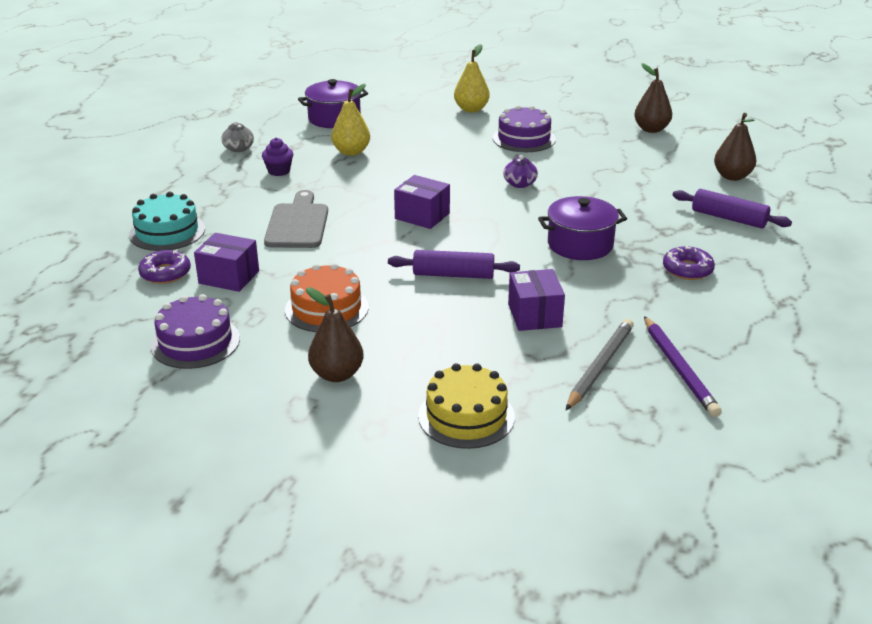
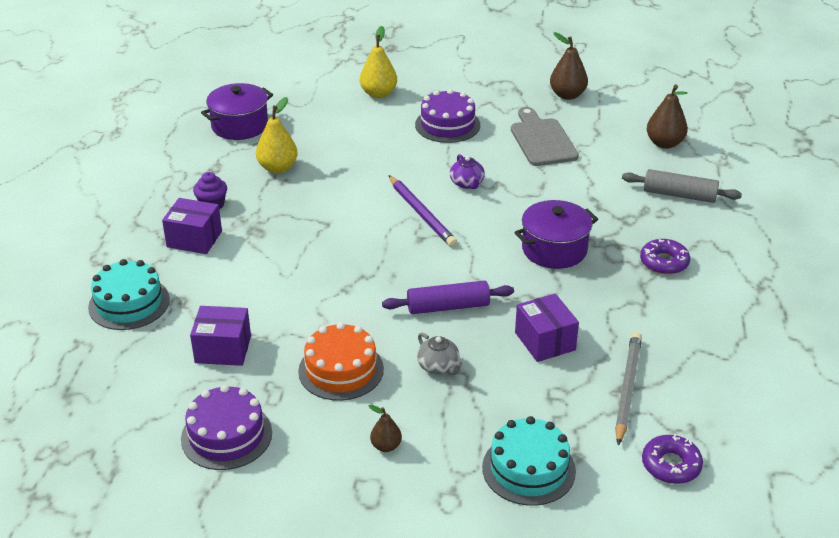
camera: 15 degrees left, 5 degrees up
purple donut [138,250,191,284] -> purple donut moved to [642,434,703,484]
grey teapot [221,121,254,152] -> grey teapot moved to [417,333,463,375]
grey cutting board [264,190,328,248] -> grey cutting board moved to [511,107,579,166]
brown pear [306,287,364,382] -> brown pear [369,405,402,452], size x0.57
purple box [394,175,450,229] -> purple box moved to [162,198,222,254]
yellow cake [418,363,515,449] -> turquoise cake [482,416,576,506]
purple pencil [644,316,722,417] -> purple pencil moved to [388,175,457,247]
purple rolling pin [673,189,792,228] -> grey rolling pin [622,169,742,203]

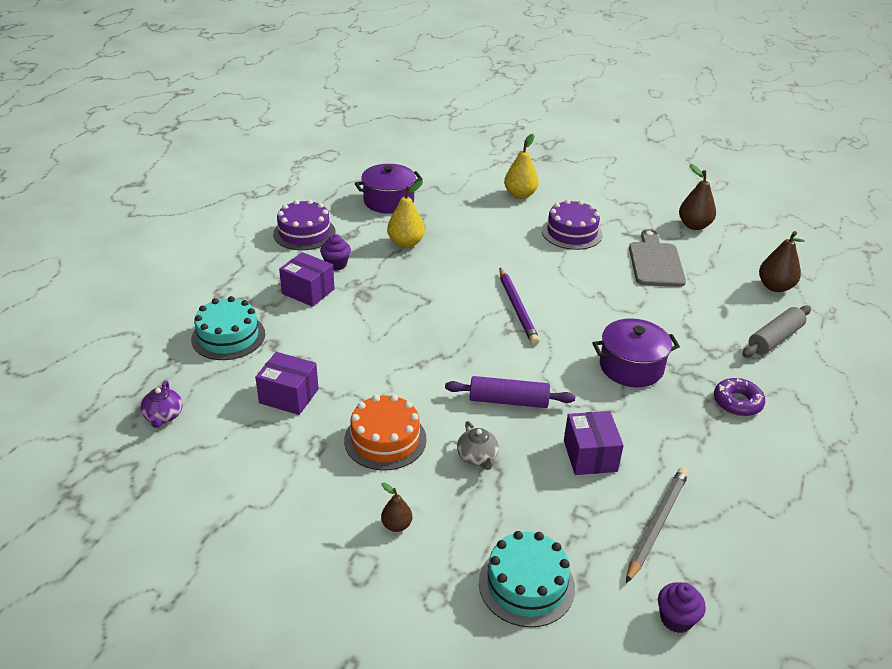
camera: 15 degrees right, 0 degrees up
purple cake [181,385,272,470] -> purple cake moved to [273,199,336,250]
purple teapot [450,154,485,189] -> purple teapot moved to [140,381,183,428]
grey rolling pin [622,169,742,203] -> grey rolling pin turned 75 degrees counterclockwise [743,305,811,357]
purple donut [642,434,703,484] -> purple cupcake [658,582,706,633]

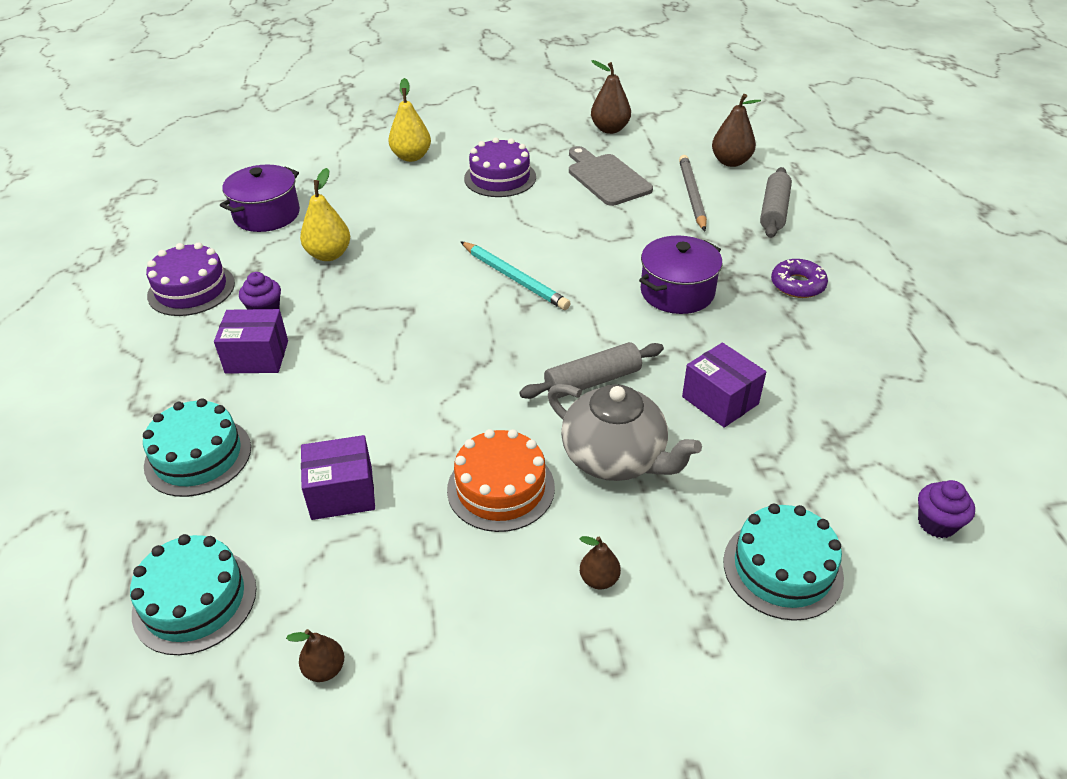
camera: 30 degrees left, 5 degrees up
purple teapot [140,381,183,428] -> turquoise cake [130,534,256,655]
purple rolling pin [445,376,575,408] -> grey rolling pin [519,342,664,399]
grey teapot [457,421,499,470] -> grey teapot [548,384,702,481], size x2.00
purple pencil [499,268,540,345] -> turquoise pencil [460,241,571,310]
grey pencil [626,467,689,583] -> grey pencil moved to [679,155,707,231]
none -> brown pear [286,629,344,682]

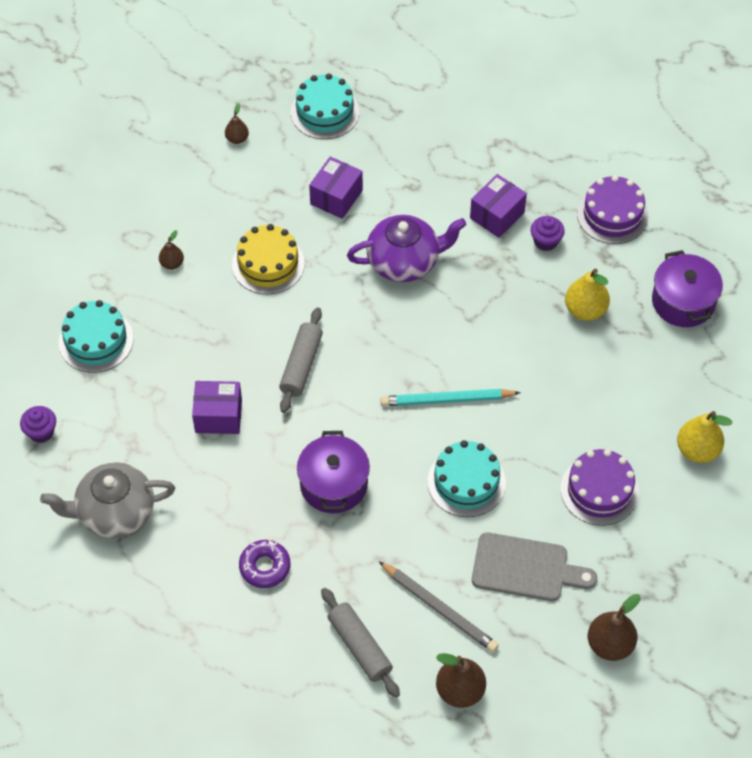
camera: 130 degrees right, 15 degrees up
turquoise cake [143,398,251,497] -> turquoise cake moved to [427,440,506,517]
orange cake [447,429,555,532] -> yellow cake [232,224,305,294]
grey teapot [548,384,702,481] -> grey teapot moved to [40,462,175,538]
none -> purple teapot [347,215,466,282]

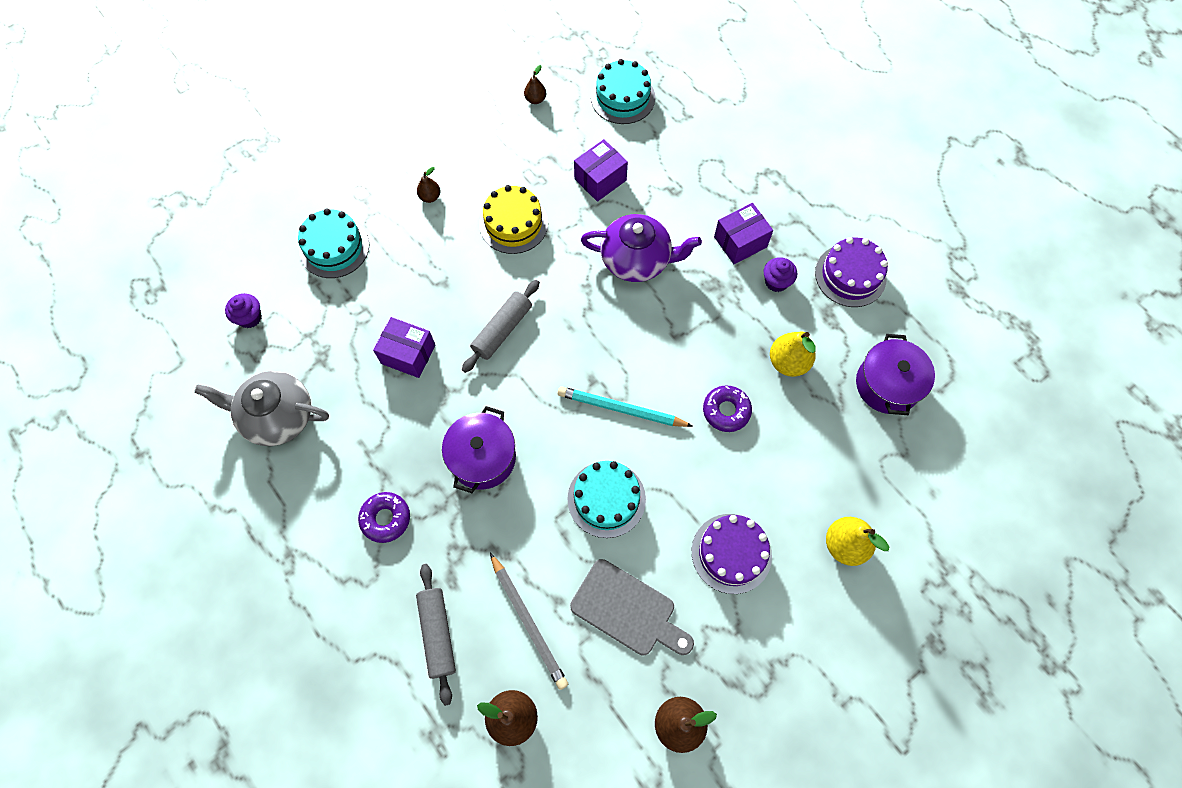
camera: 20 degrees right, 10 degrees up
none -> purple donut [703,385,752,432]

